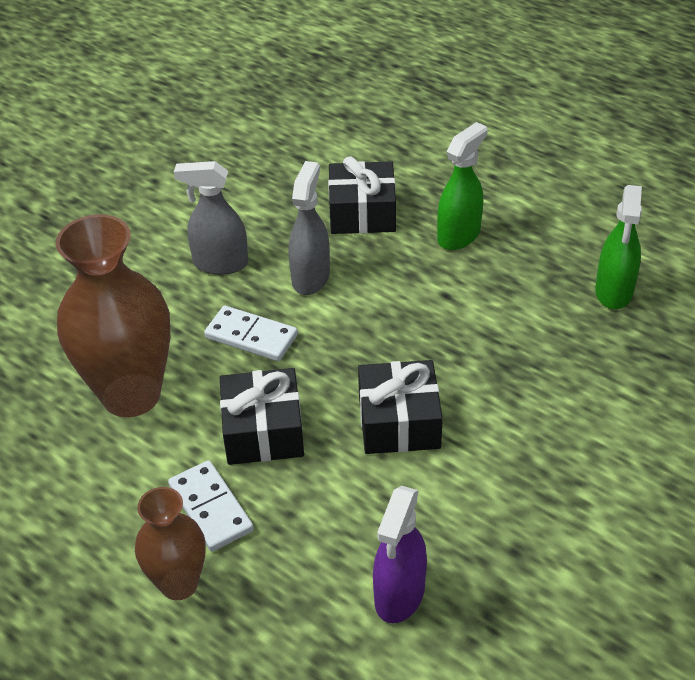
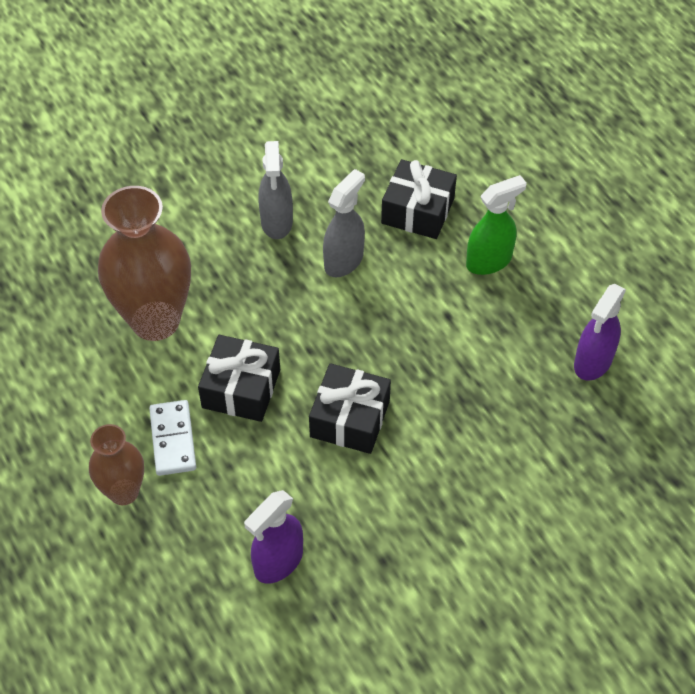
camera: 20 degrees right, 10 degrees up
grey spray bottle [174,161,248,275] -> grey spray bottle turned 120 degrees counterclockwise [258,141,293,239]
white domino [204,306,298,361] -> none
green spray bottle [595,185,642,309] -> purple spray bottle [574,284,626,381]

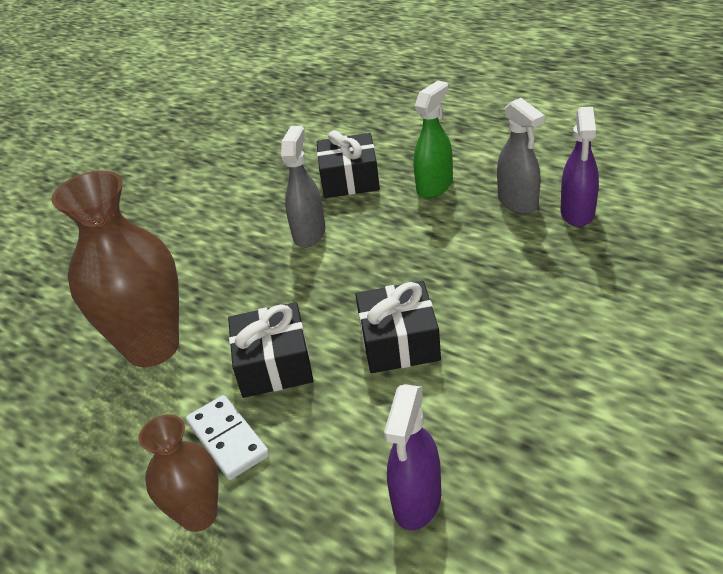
camera: 20 degrees left, 15 degrees down
grey spray bottle [258,141,293,239] -> grey spray bottle moved to [497,98,545,214]

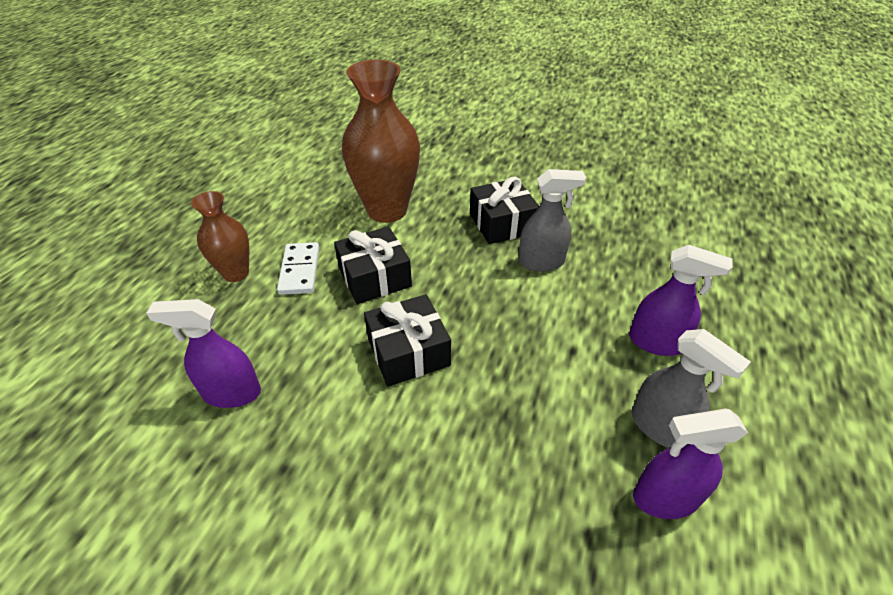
camera: 70 degrees right, 5 degrees up
white domino [186,395,269,480] -> white domino turned 45 degrees counterclockwise [277,242,319,295]
black gift [317,130,380,198] -> black gift moved to [470,177,539,244]
green spray bottle [414,81,453,198] -> purple spray bottle [629,245,732,356]
grey spray bottle [497,98,545,214] -> grey spray bottle turned 90 degrees counterclockwise [632,329,751,448]

